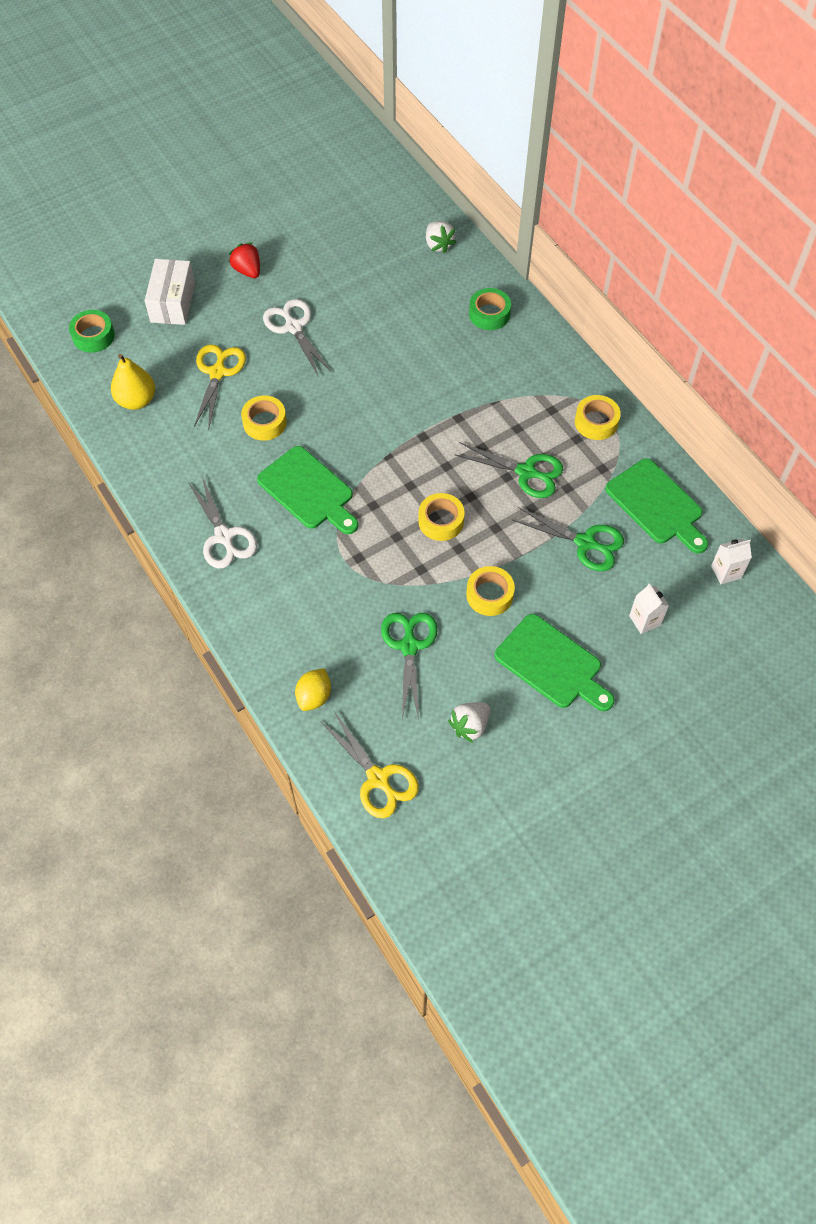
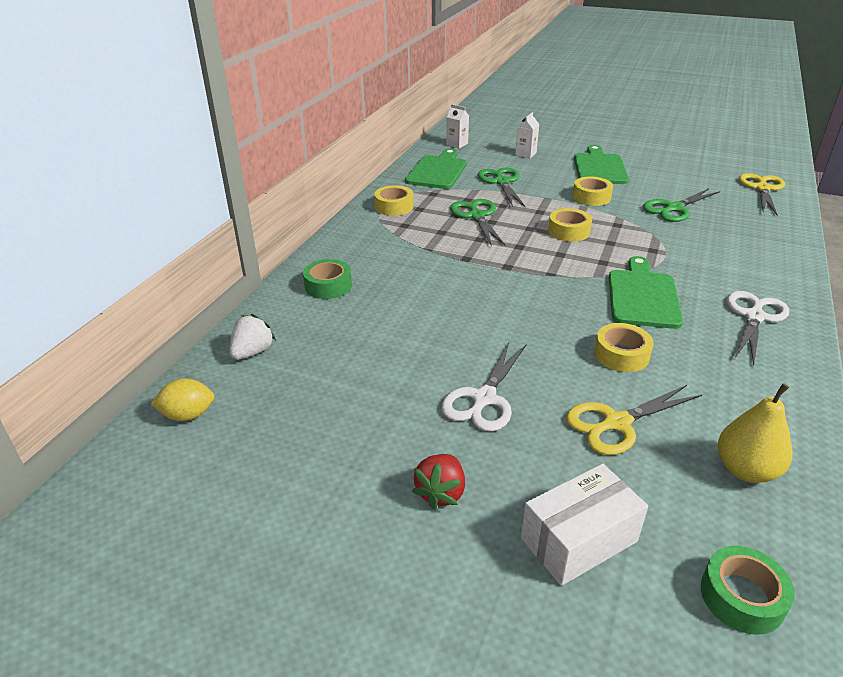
camera: 125 degrees left, 25 degrees down
yellow lemon [295,668,331,711] -> yellow lemon moved to [151,379,215,421]
white strawberry [448,702,490,743] -> none

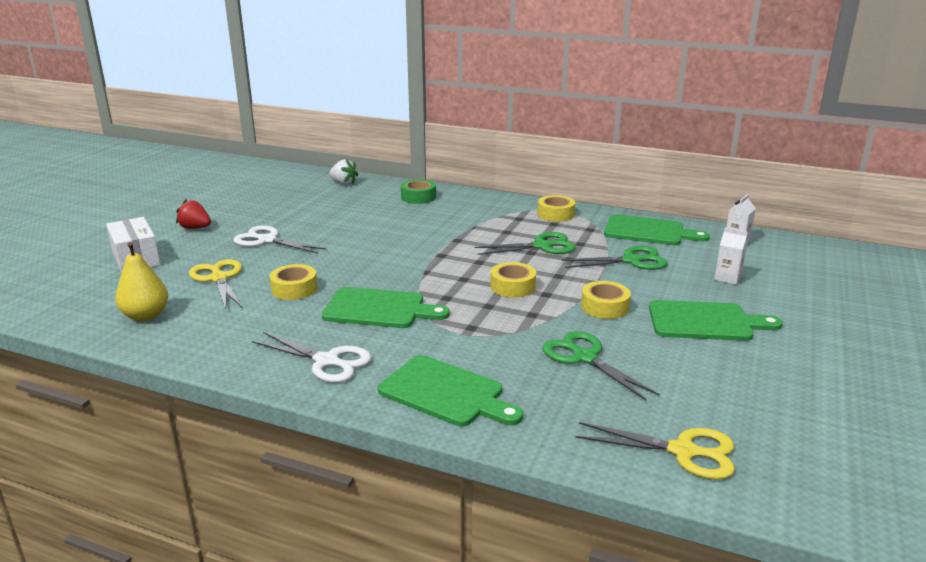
camera: 90 degrees right, 10 degrees down
yellow lemon [151,379,215,421] -> none
green tape [701,546,795,635] -> none
none -> green cutting board [378,355,523,426]

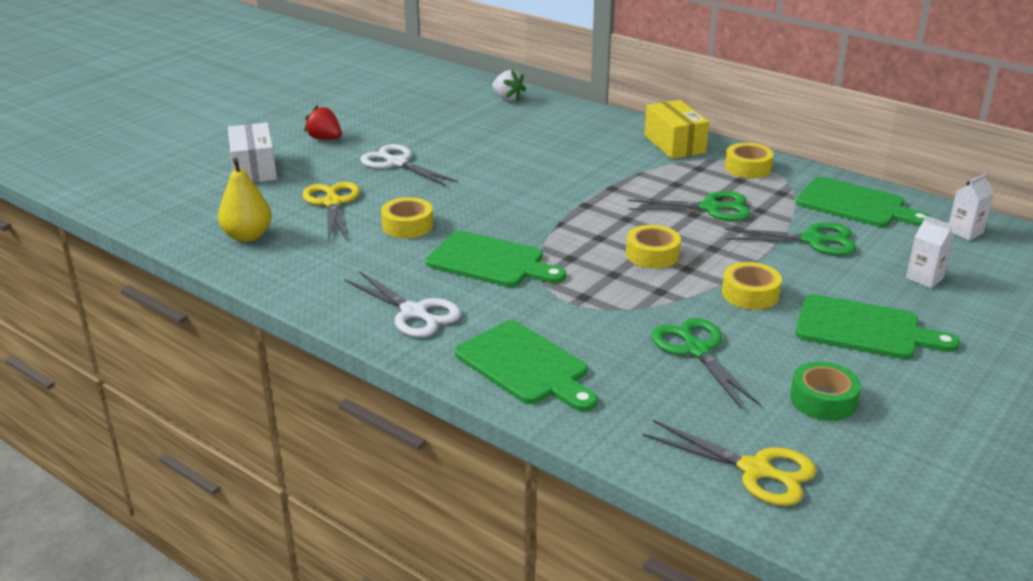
camera: 15 degrees right, 5 degrees up
green tape [401,179,436,204] -> green tape moved to [790,361,861,421]
none -> yellow box [645,100,709,159]

